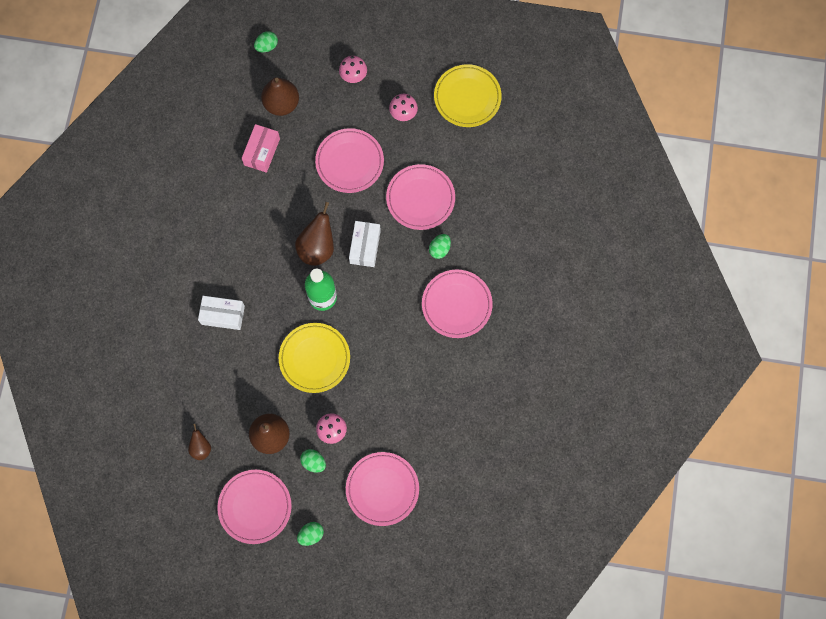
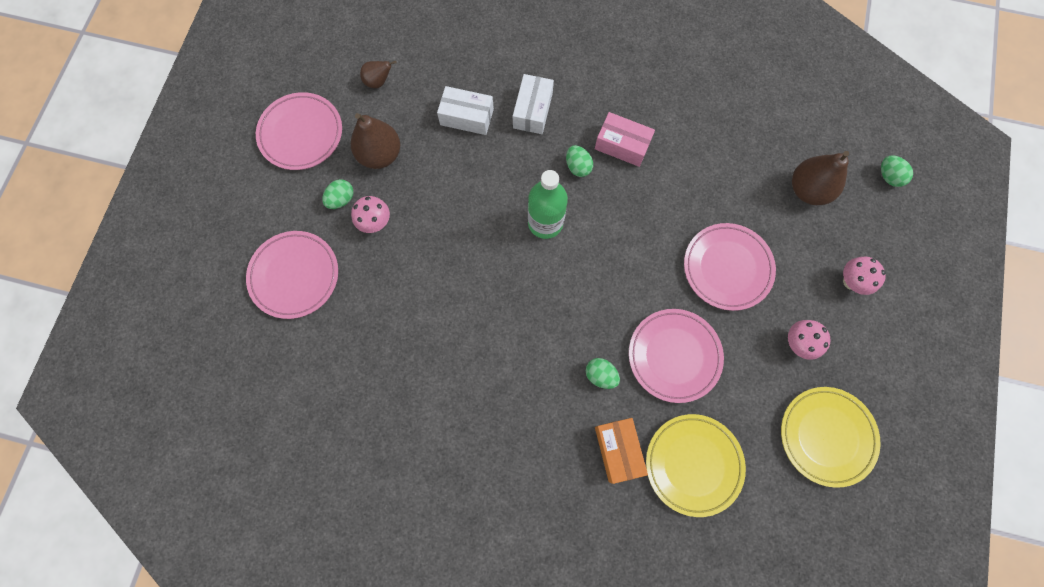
camera: 95 degrees right, 0 degrees up
pink box [242,124,280,173] -> pink box moved to [595,112,655,167]
yellow plate [279,323,350,393] -> yellow plate moved to [646,414,746,517]
brown pear [295,202,334,266] -> none
green egg [297,522,324,546] -> green egg moved to [566,145,593,177]
white box [349,221,381,267] -> white box moved to [437,86,494,135]
pink plate [422,270,493,338] -> none
none -> orange box [595,418,648,484]

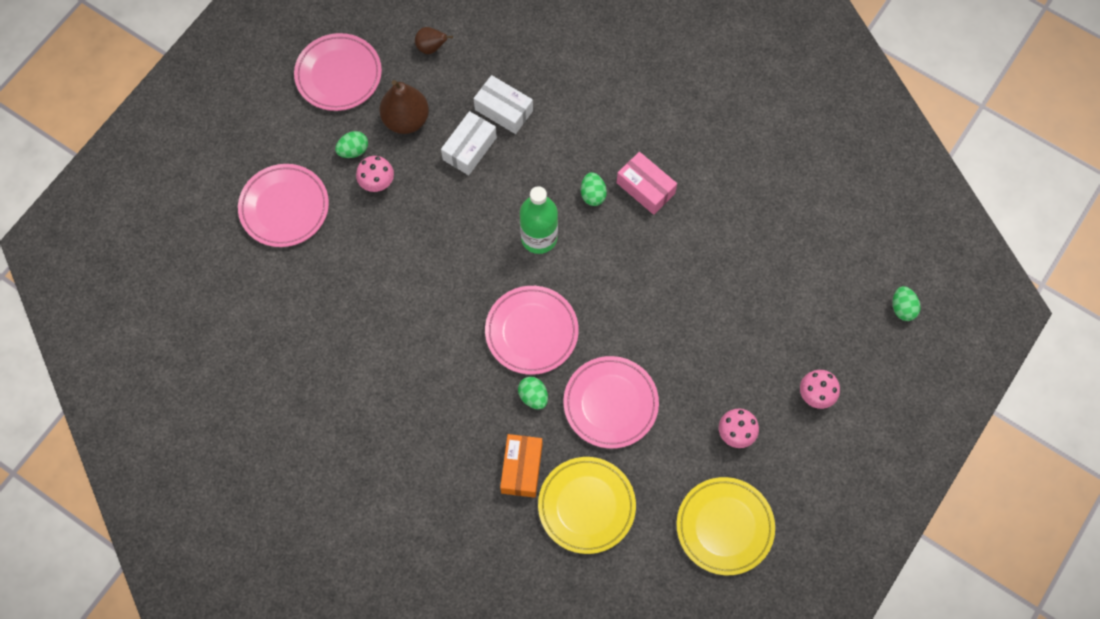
camera: 20 degrees right, 5 degrees down
white box [513,74,554,134] -> white box moved to [441,111,497,175]
pink plate [684,223,776,311] -> pink plate moved to [485,286,579,375]
brown pear [792,151,849,205] -> none

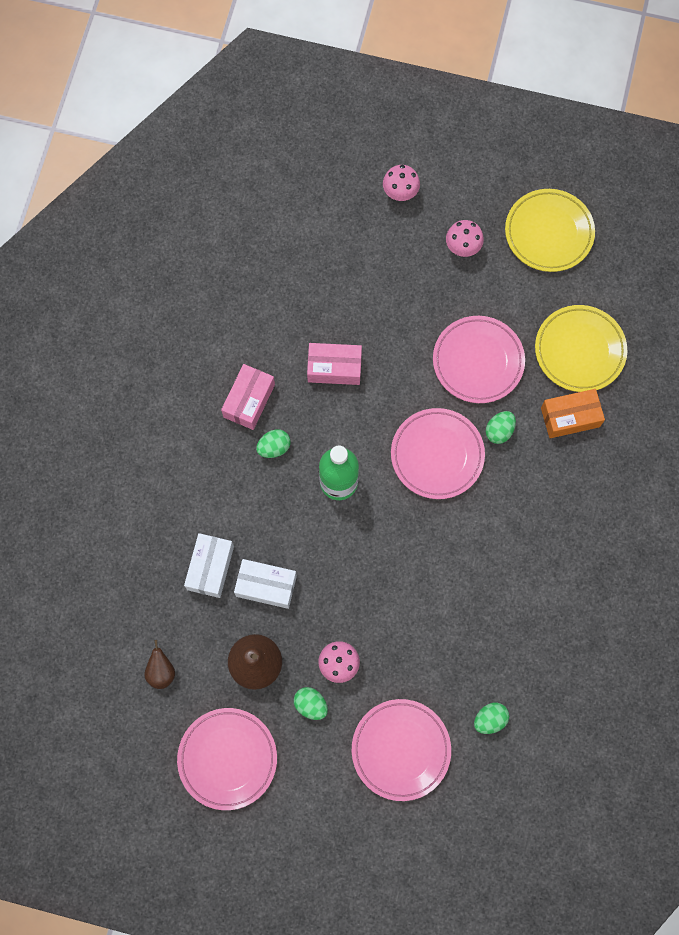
camera: 110 degrees left, 5 degrees up
green egg [893,286,920,321] -> green egg moved to [474,702,509,734]
none -> pink box [307,343,362,385]

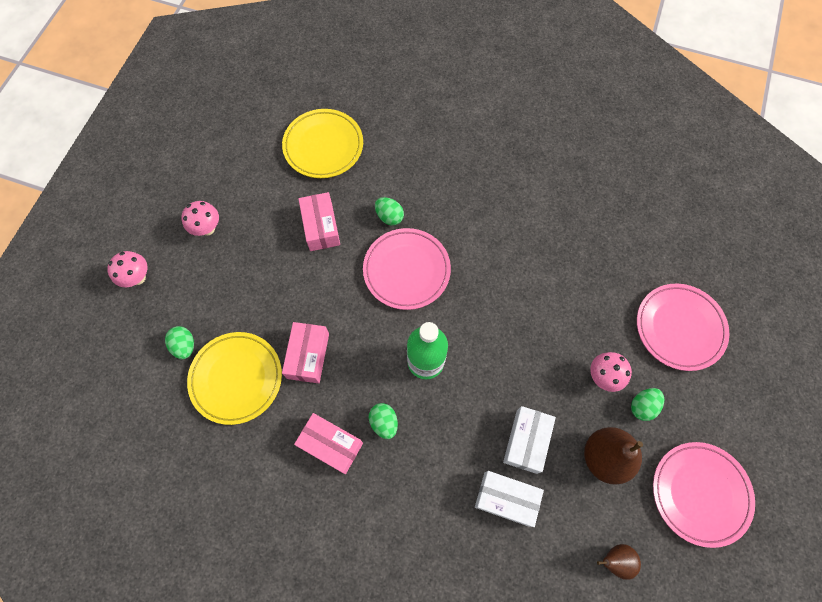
camera: 85 degrees left, 5 degrees down
pink plate [433,316,525,403] -> pink box [298,192,340,251]
green egg [474,702,509,734] -> green egg moved to [165,326,194,359]
yellow plate [505,189,595,272] -> yellow plate moved to [187,332,282,425]
orange box [541,389,605,438] -> none

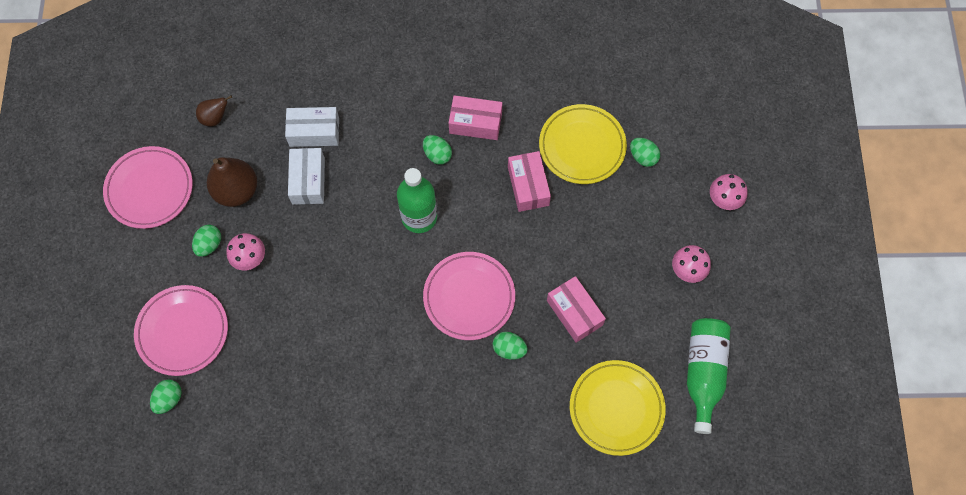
camera: 160 degrees right, 0 degrees up
none -> green egg [150,379,182,414]
none -> green bottle [687,318,731,434]

